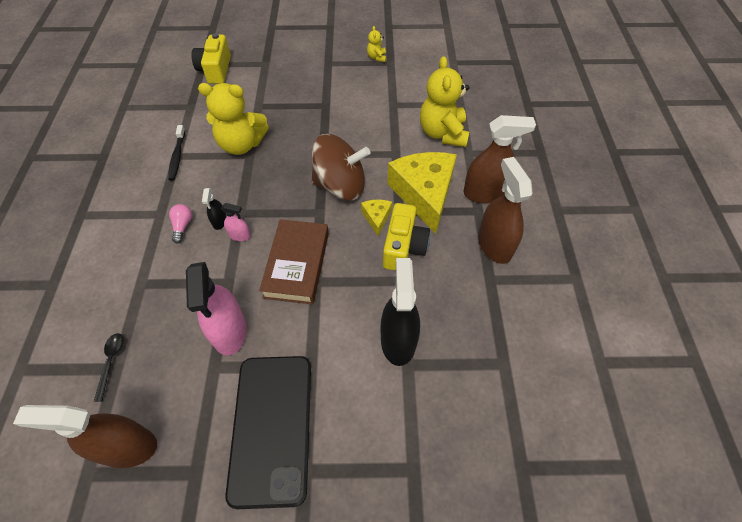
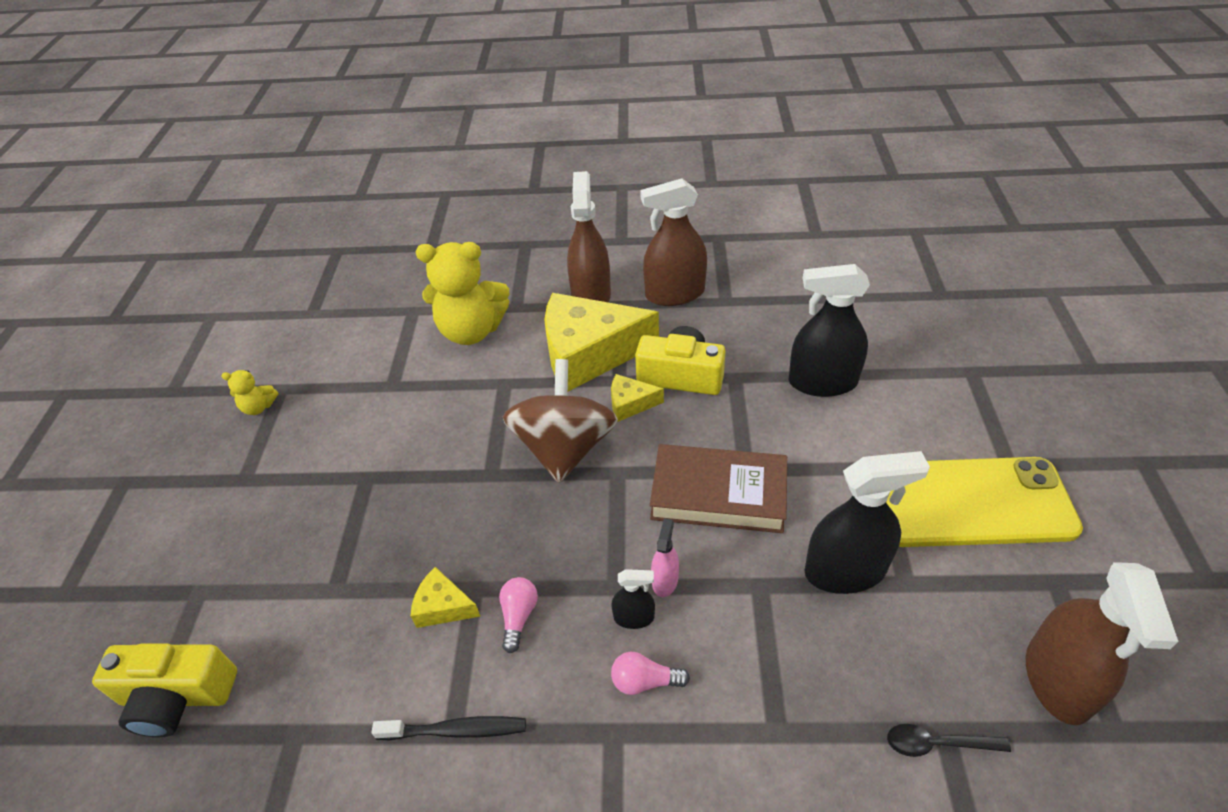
camera: 85 degrees left, 10 degrees down
pink spray bottle [186,262,246,355] -> black spray bottle [804,451,930,594]
yellow teddy bear [198,83,269,155] -> yellow cheese [411,567,480,628]
black phone [225,356,311,509] -> yellow phone [886,457,1083,547]
none -> pink light bulb [499,577,538,653]

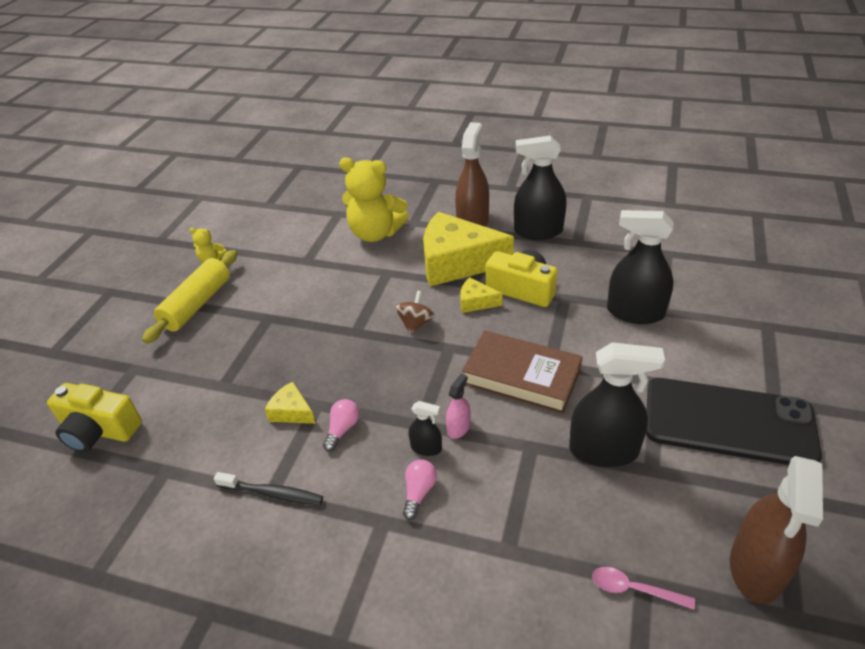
camera: 15 degrees right, 5 degrees down
brown spinning top [503,359,618,483] -> brown spinning top [395,290,435,334], size x0.47
pink light bulb [611,652,690,695] -> pink light bulb turned 90 degrees clockwise [403,459,437,520]
brown spray bottle [640,178,707,306] -> black spray bottle [514,136,567,240]
yellow phone [886,457,1083,547] -> black phone [646,378,822,465]
black spoon [887,724,1011,757] -> pink spoon [592,567,695,610]
none -> yellow rolling pin [142,250,237,344]

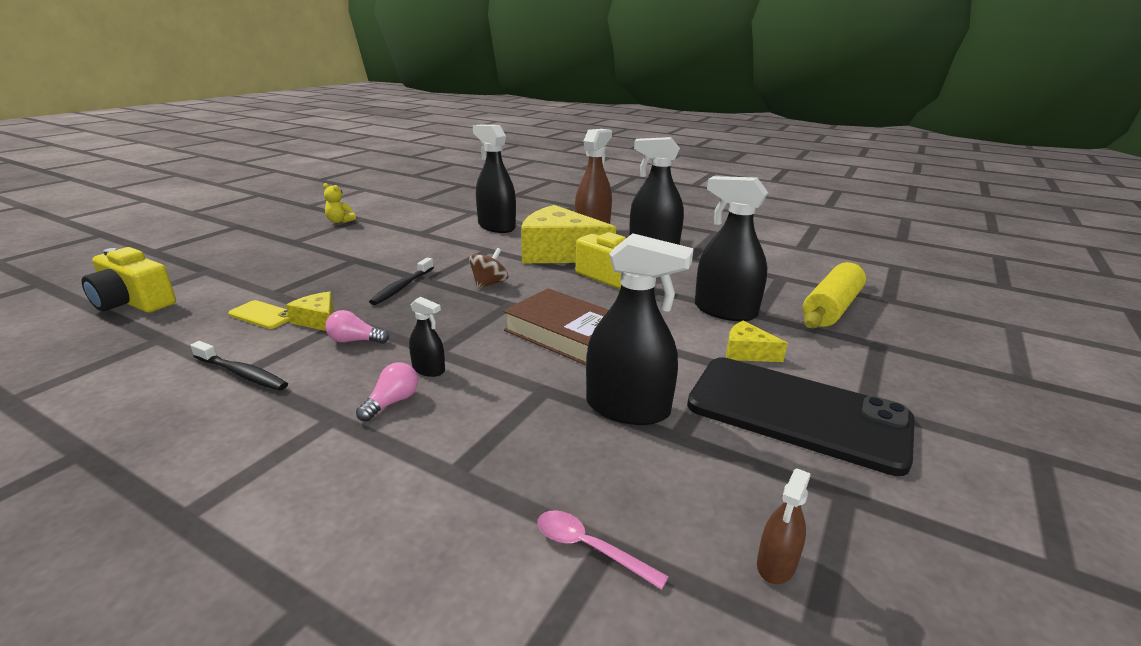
camera: 10 degrees right, 15 degrees down
yellow rolling pin [142,250,237,344] -> yellow rolling pin moved to [803,262,866,329]
pink light bulb [323,399,359,452] -> pink light bulb turned 120 degrees counterclockwise [325,310,389,344]
yellow teddy bear [339,157,409,242] -> black spray bottle [473,124,516,233]
pink spray bottle [446,373,470,439] -> none
yellow cheese [460,277,502,313] -> yellow cheese moved to [726,321,788,362]
brown spray bottle [730,456,823,604] -> brown spray bottle [757,468,811,584], size x0.48
none -> yellow phone [228,300,289,329]
none -> black toothbrush [369,258,434,305]

